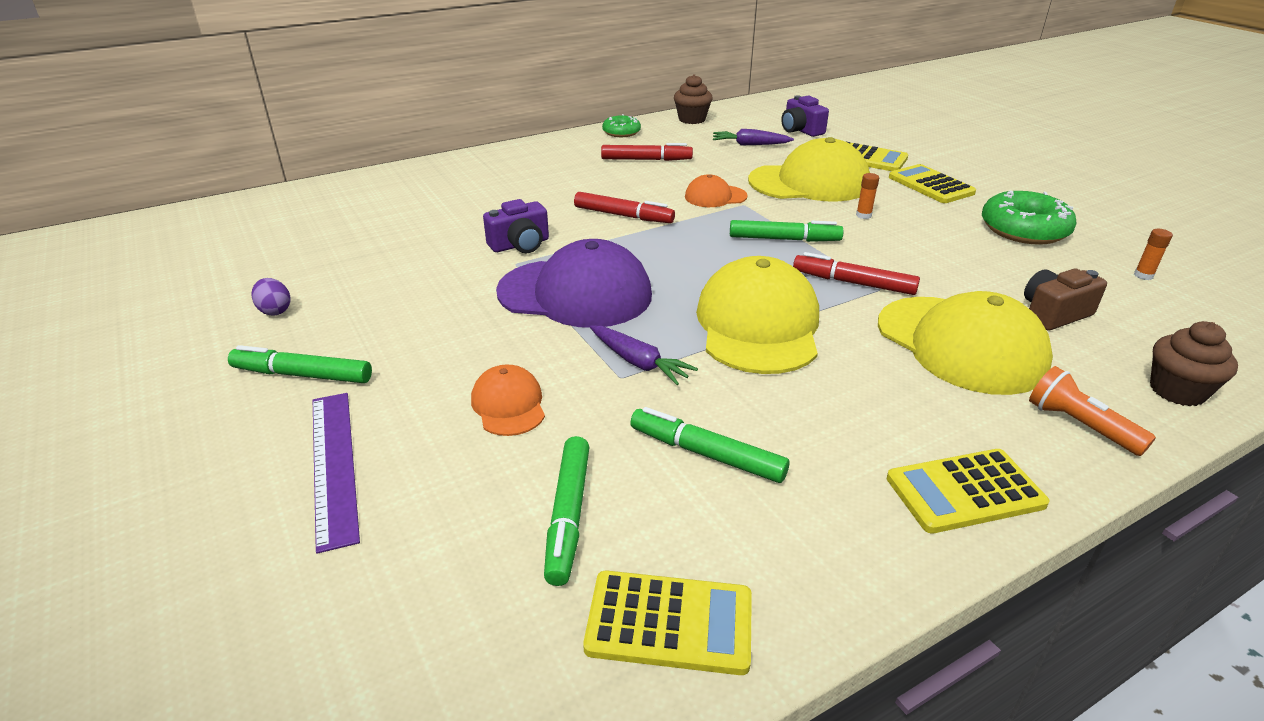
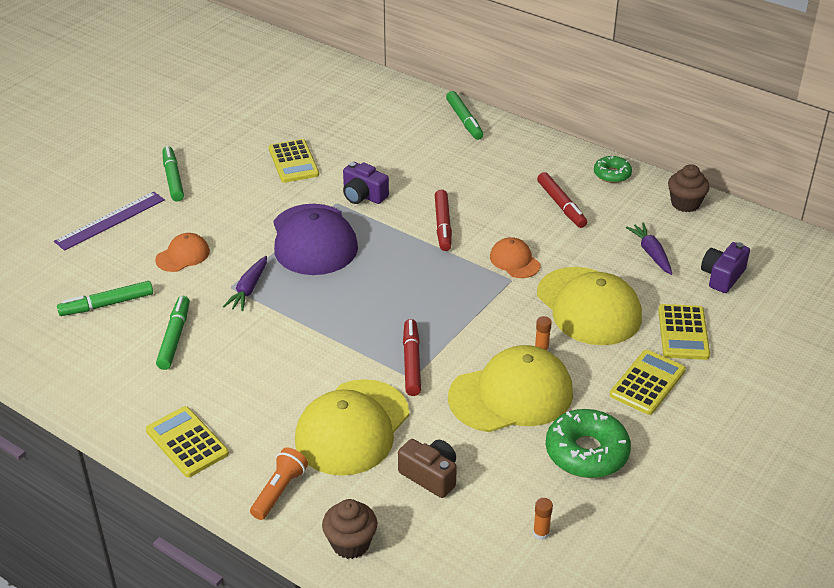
camera: 65 degrees right, 5 degrees up
purple egg [251,278,291,315] -> none
yellow calculator [583,571,752,675] -> yellow calculator moved to [269,139,319,183]
yellow cap [696,256,819,374] -> yellow cap moved to [448,345,573,432]
green marker [730,220,844,242] -> green marker moved to [446,91,483,140]

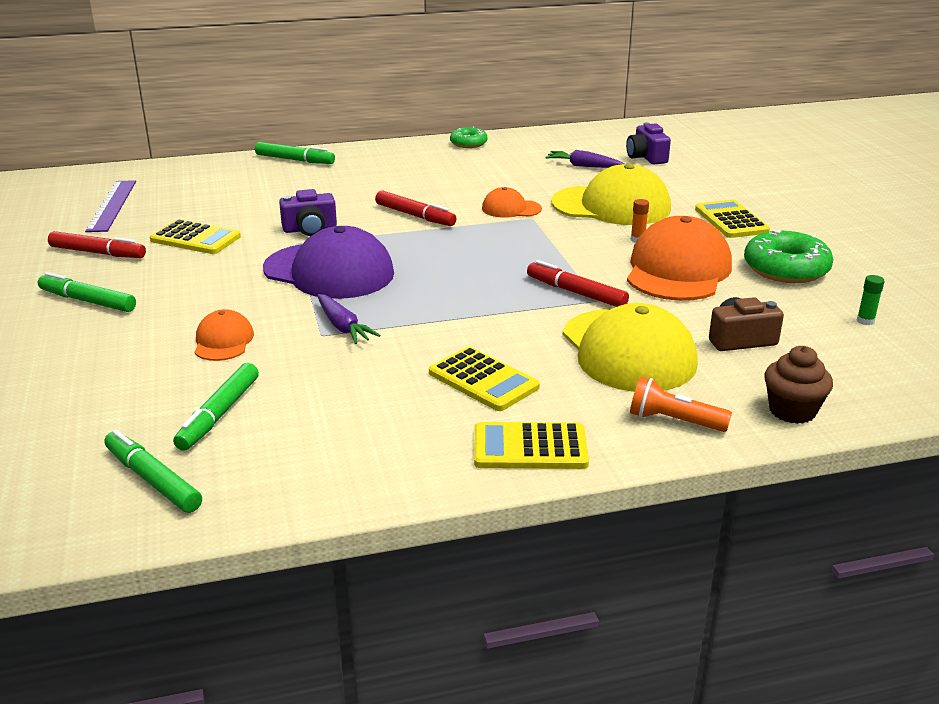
camera: 50 degrees left, 10 degrees down
purple ruler [54,191,165,251] -> purple ruler moved to [85,180,136,232]
green marker [156,296,190,370] -> green marker moved to [104,430,202,513]
orange flashlight [250,447,308,520] -> orange flashlight turned 45 degrees counterclockwise [630,377,732,432]
yellow cap [448,345,573,432] -> orange cap [627,216,732,301]
orange glue stick [533,498,553,540] -> green glue stick [857,275,884,325]
red marker [537,172,587,228] -> red marker moved to [48,231,146,258]
yellow calculator [658,304,710,360] -> yellow calculator moved to [429,347,540,411]
brown cupcake [668,164,710,212] -> none

